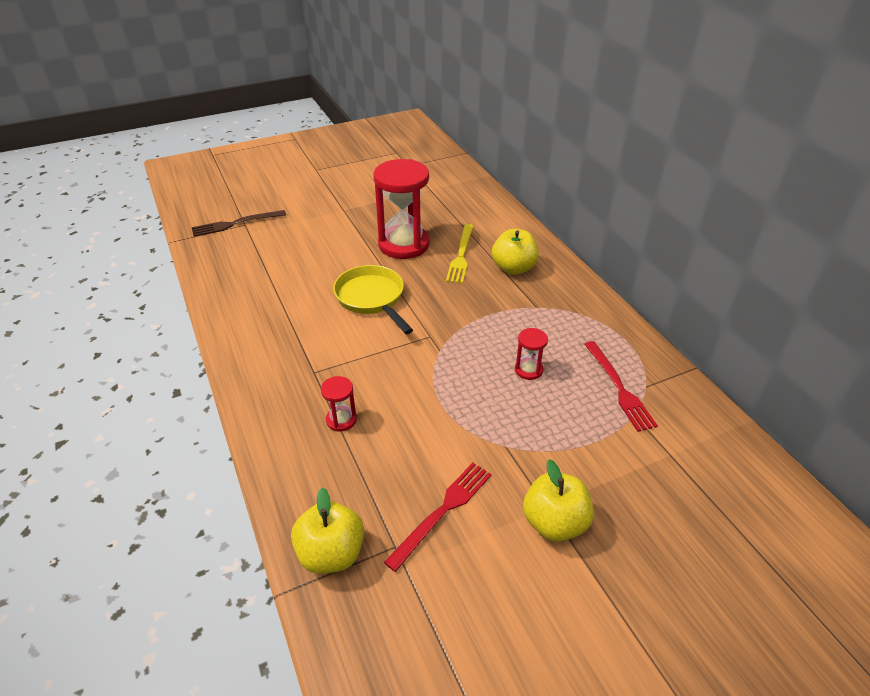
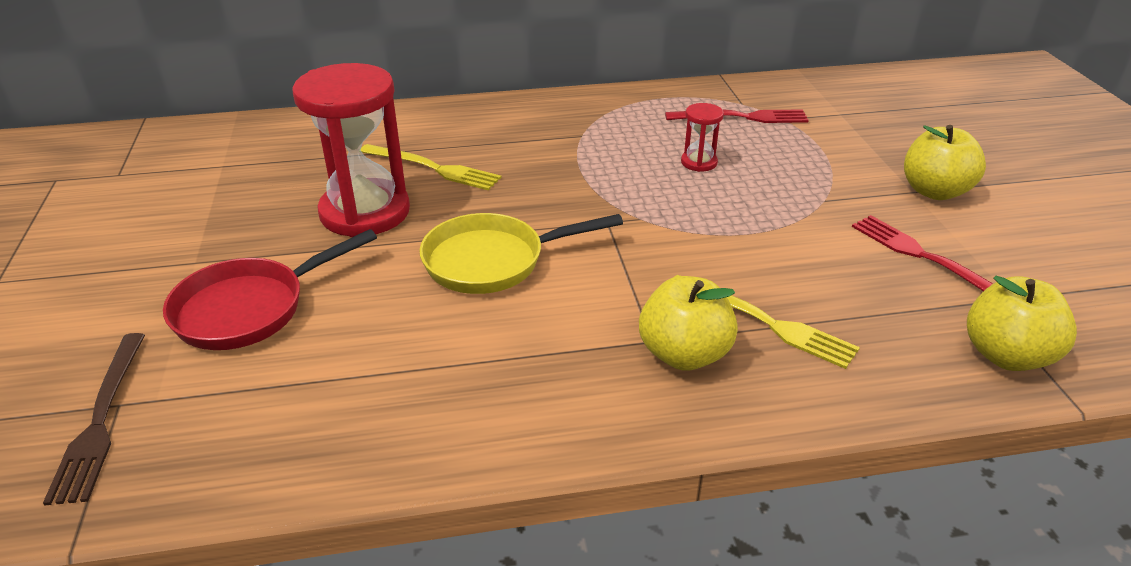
camera: 75 degrees left, 5 degrees down
red hourglass [321,376,357,432] -> yellow fork [675,275,860,369]
yellow apple [492,229,539,275] -> yellow apple moved to [639,276,738,371]
none -> red pan [163,229,377,350]

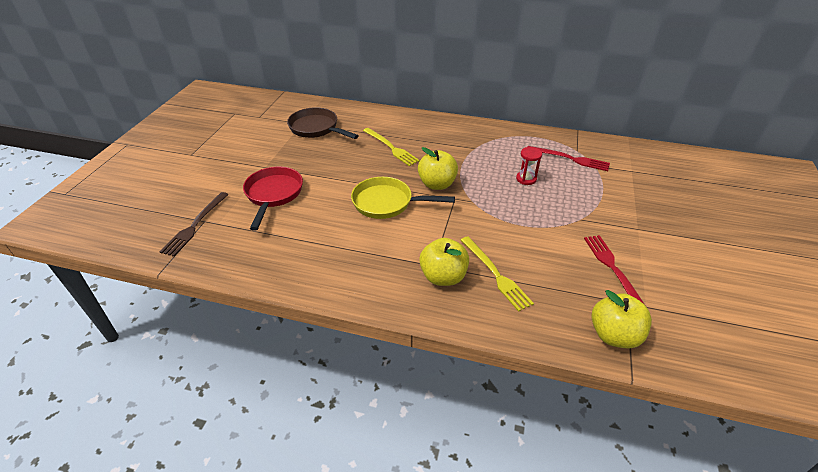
camera: 25 degrees right, 5 degrees up
red pan [163,229,377,350] -> red pan turned 105 degrees clockwise [243,166,303,231]
red hourglass [292,63,410,237] -> none
yellow apple [904,125,986,200] -> yellow apple moved to [418,147,458,190]
none -> brown pan [287,107,359,139]

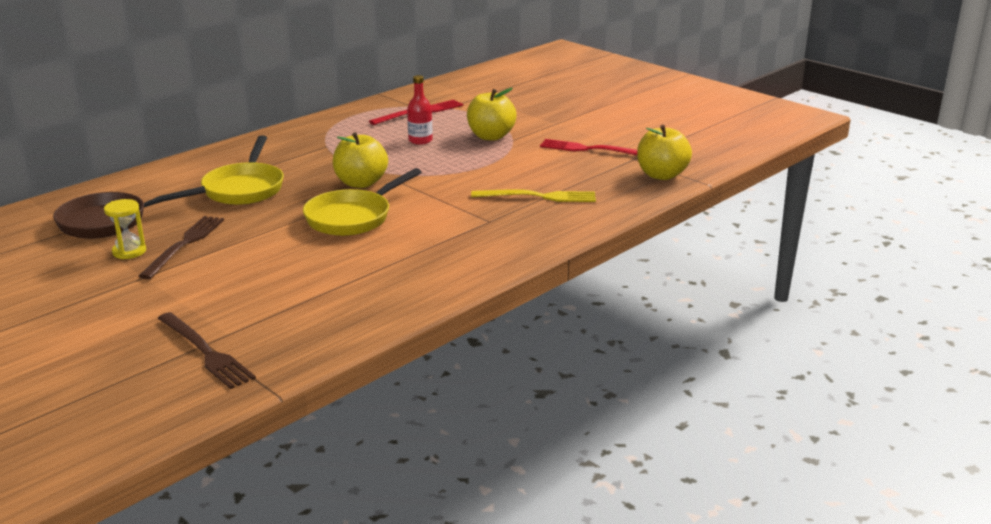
camera: 60 degrees left, 15 degrees down
red pan [243,166,303,231] -> none
yellow fork [363,128,420,166] -> yellow pan [201,135,284,205]
yellow apple [419,238,469,286] -> yellow apple moved to [467,88,517,141]
red hourglass [516,147,542,185] -> red bottle [407,75,433,145]
none -> yellow hourglass [104,199,146,259]
none -> brown fork [139,216,224,279]

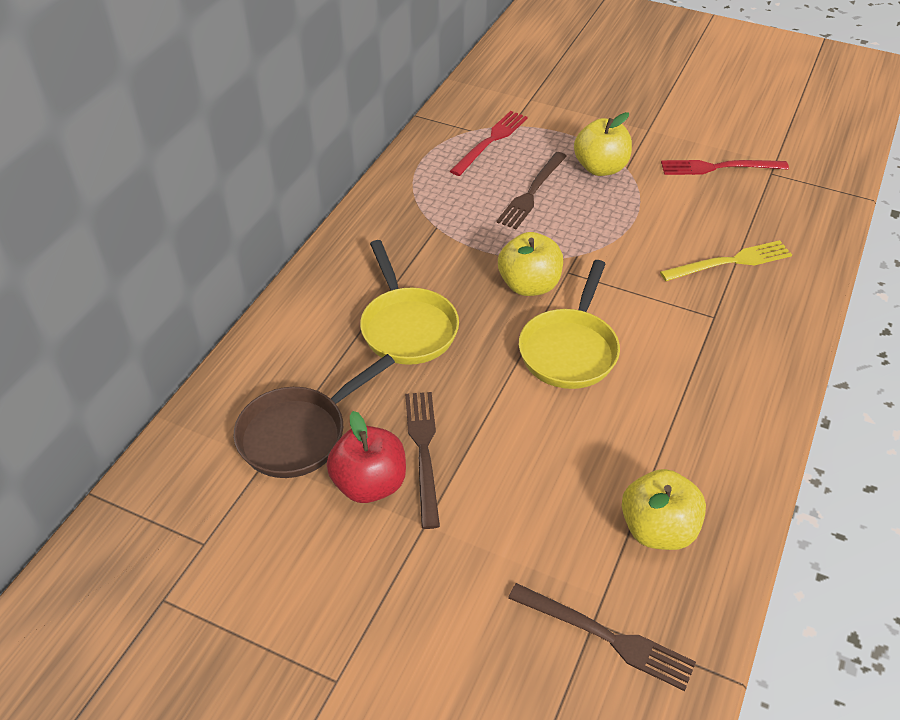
camera: 20 degrees left, 20 degrees up
yellow hourglass [104,199,146,259] -> red apple [326,411,406,503]
red bottle [407,75,433,145] -> brown fork [496,152,567,229]
yellow apple [637,125,692,180] -> yellow apple moved to [622,469,706,550]

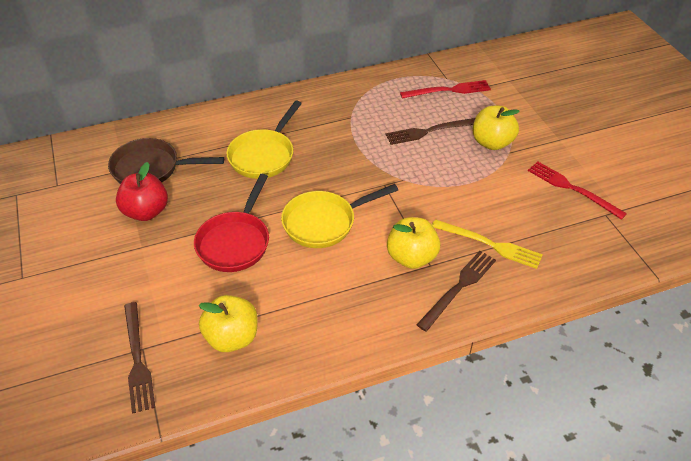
camera: 45 degrees right, 0 degrees up
brown fork [405,392,440,529] -> brown fork moved to [416,251,496,332]
yellow apple [498,232,563,296] -> yellow apple moved to [387,217,440,269]
none -> red pan [194,174,269,272]

